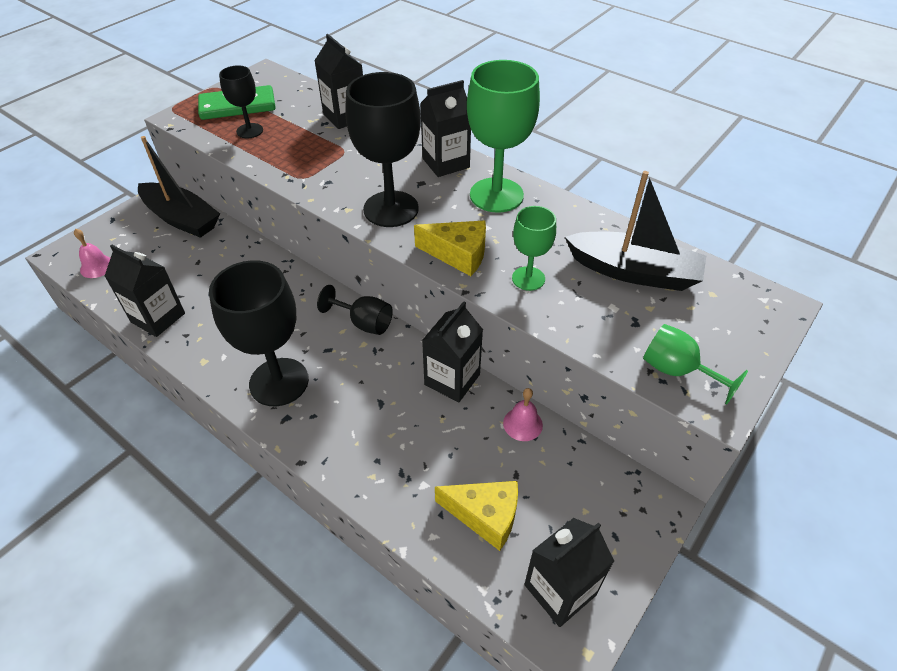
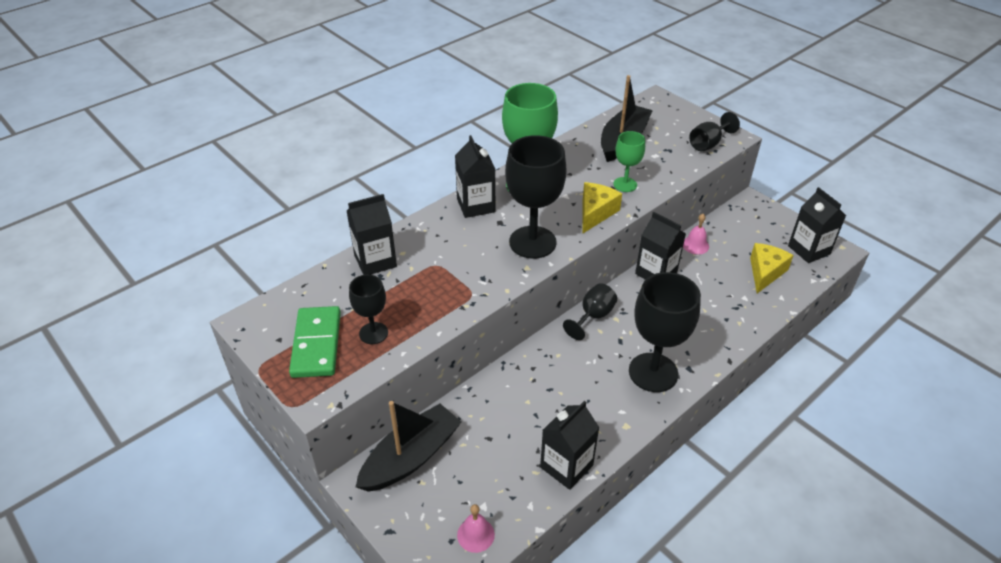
camera: 80 degrees left, 5 degrees down
green goblet [643,324,748,404] -> black goblet [689,112,740,151]

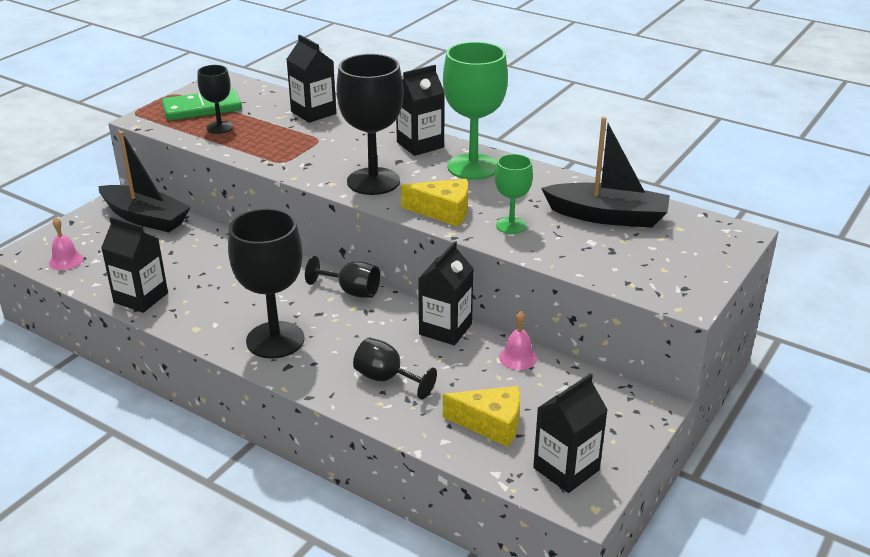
camera: 75 degrees right, 10 degrees down
black goblet [689,112,740,151] -> black goblet moved to [353,337,437,399]

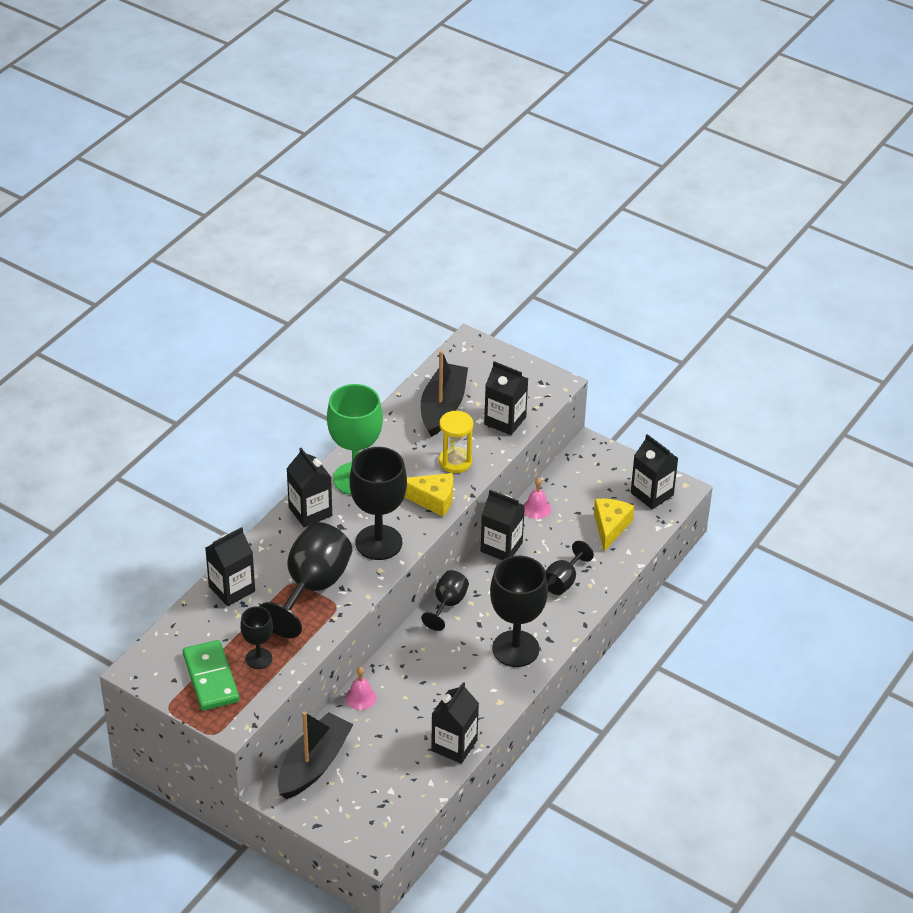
camera: 90 degrees left, 10 degrees up
pink bell [49,217,84,270] -> pink bell moved to [345,667,376,710]
yellow cheese [401,179,468,227] -> yellow cheese turned 90 degrees clockwise [404,473,453,517]
green goblet [495,154,533,234] -> yellow hourglass [439,411,473,473]
none -> black goblet [259,522,352,638]
none -> black carton [484,361,529,435]

